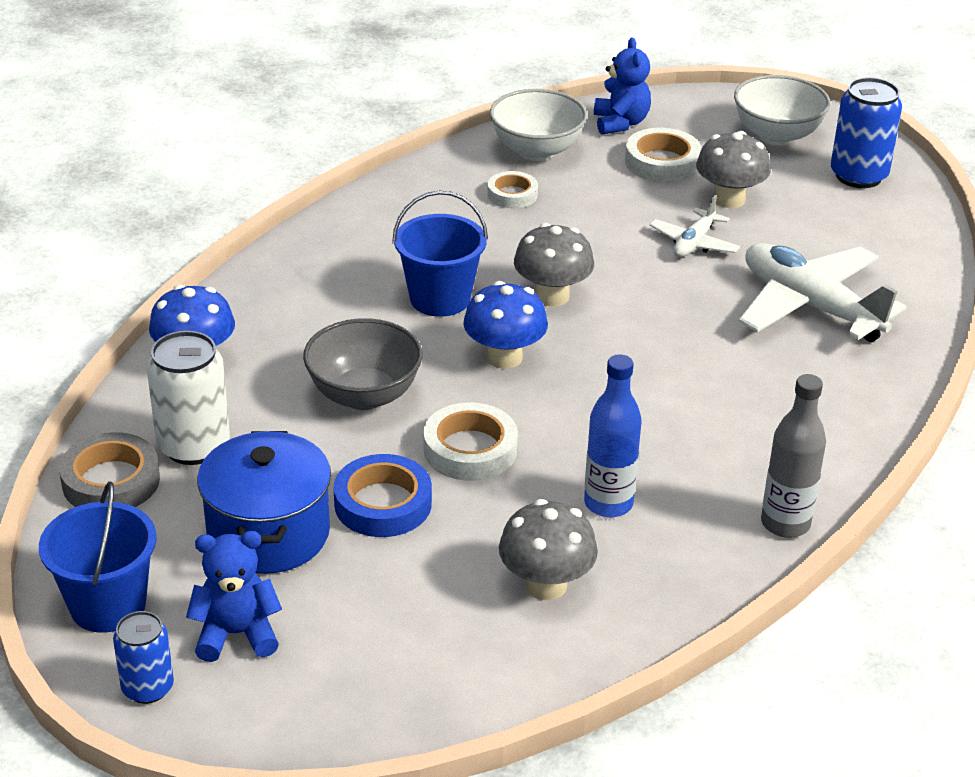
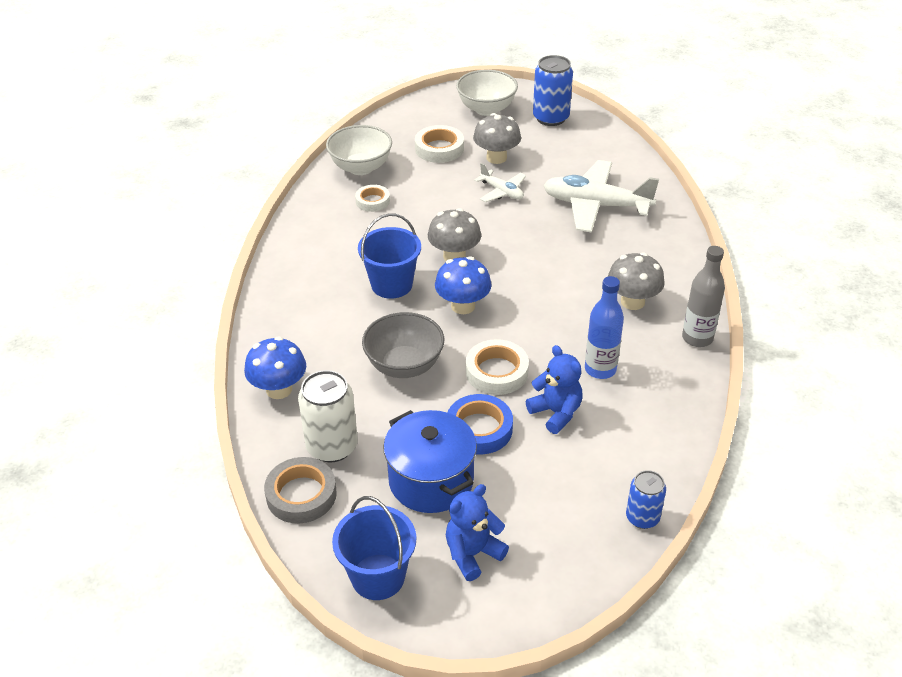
camera: 30 degrees left, 5 degrees up
blue can [113,611,174,704] -> blue can moved to [626,470,666,529]
grey mushroom [499,499,598,600] -> grey mushroom moved to [608,252,665,310]
blue teddy bear [594,38,651,135] -> blue teddy bear moved to [526,345,582,434]
white plane [649,195,740,257] -> white plane turned 45 degrees counterclockwise [474,163,526,202]

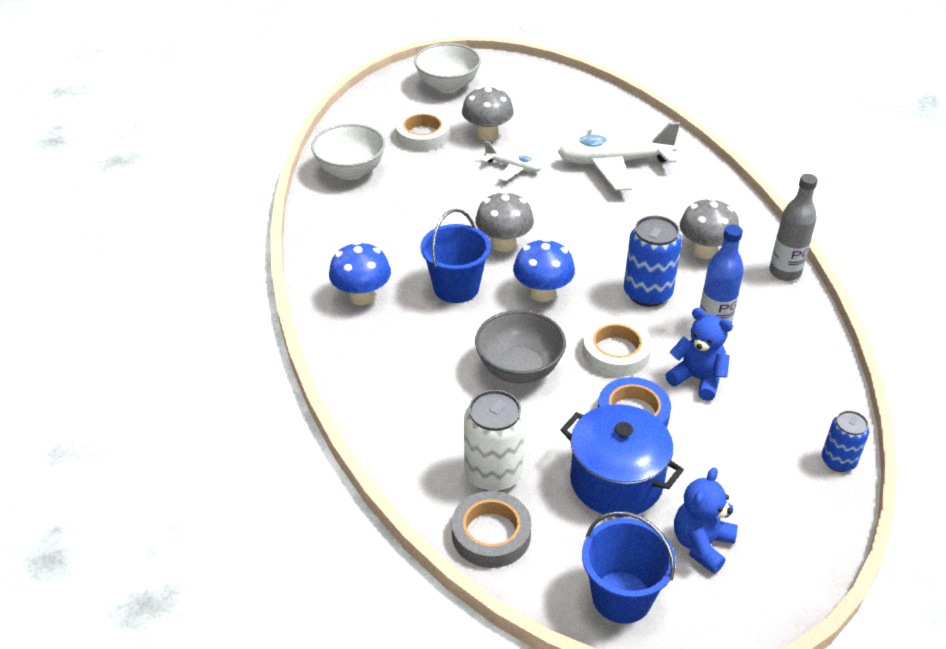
camera: 20 degrees left, 0 degrees up
blue mushroom [244,336,306,399] -> blue mushroom moved to [329,241,391,305]
white tape [355,185,390,212] -> none
blue can [533,55,573,126] -> blue can moved to [624,216,682,307]

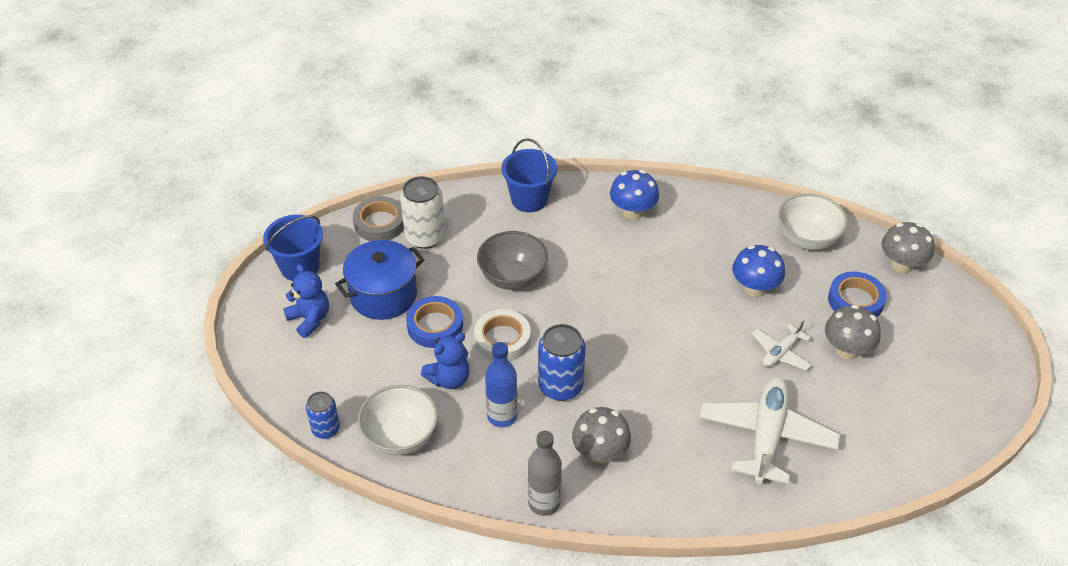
camera: 110 degrees right, 5 degrees up
white tape [395,110,450,151] -> blue tape [828,272,887,318]
white bowl [414,43,481,93] -> white bowl moved to [358,385,438,455]
blue bucket [420,209,491,303] -> blue bucket moved to [501,138,557,212]
grey mushroom [475,191,534,252] -> grey mushroom moved to [882,222,934,273]
blue mushroom [513,238,575,302] -> blue mushroom moved to [732,245,785,297]

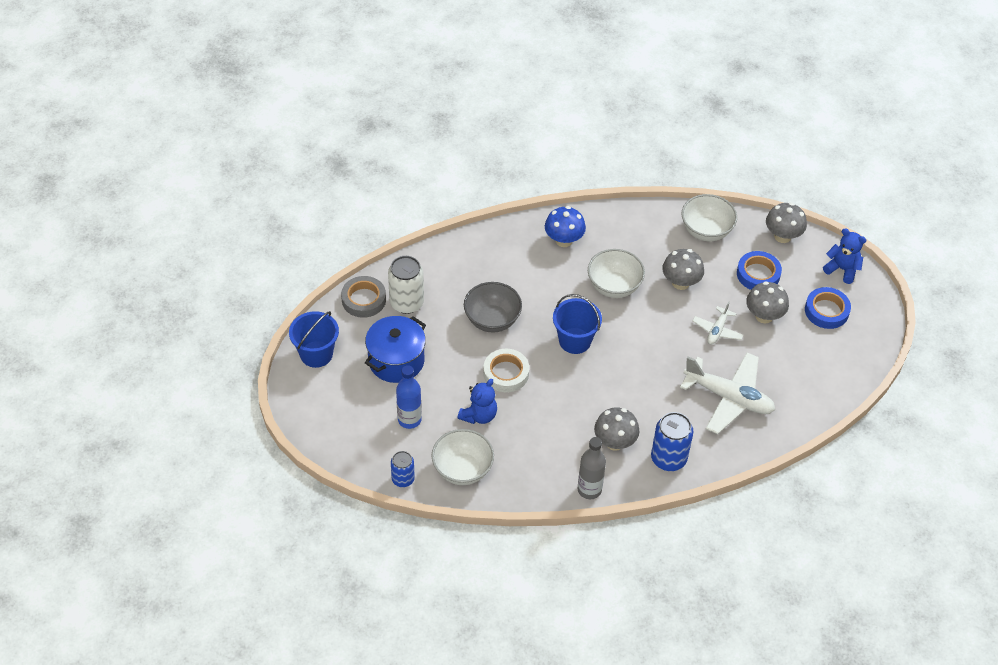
camera: 20 degrees left, 5 degrees up
blue teddy bear [283,264,329,338] -> blue teddy bear moved to [823,228,867,284]
blue tape [406,296,463,348] -> blue tape moved to [805,287,851,329]
blue bottle [485,342,518,427] -> blue bottle moved to [396,365,422,429]
blue bucket [501,138,557,212] -> blue bucket moved to [553,294,602,354]
blue can [538,324,586,401] -> blue can moved to [651,412,693,471]
white plane [700,377,840,484] -> white plane turned 120 degrees clockwise [680,352,775,434]
blue mushroom [732,245,785,297] -> grey mushroom [662,249,704,290]
none -> white bowl [588,249,645,298]

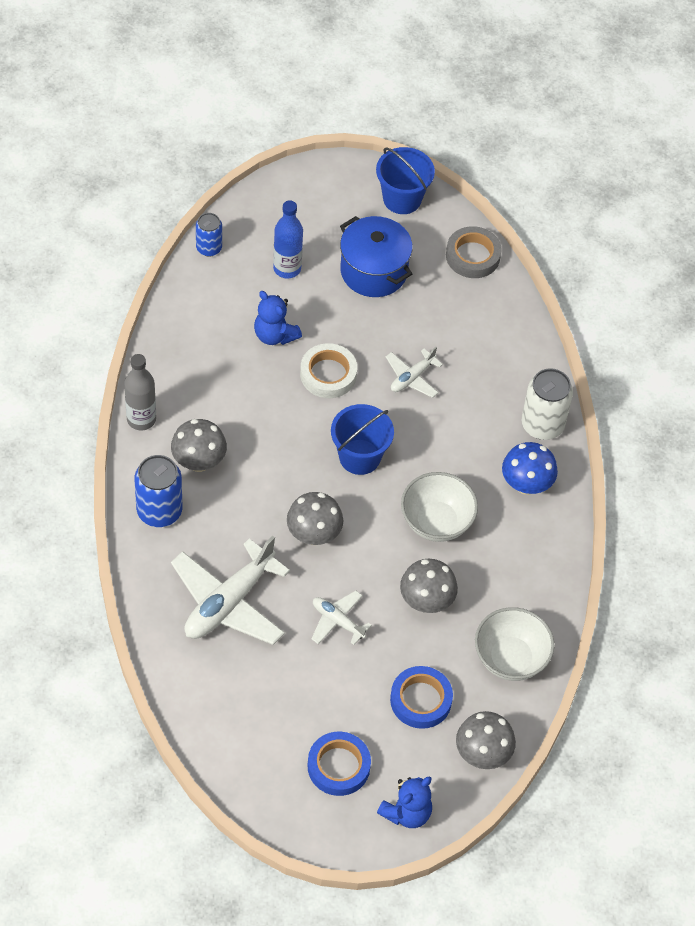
camera: 100 degrees right, 5 degrees up
white can [388,256,424,314] -> white can moved to [521,368,573,440]
white bowl [432,429,494,485] -> none
grey bowl [464,282,522,332] -> white plane [386,347,443,398]
grey mushroom [746,281,789,323] -> grey mushroom moved to [287,492,343,545]

